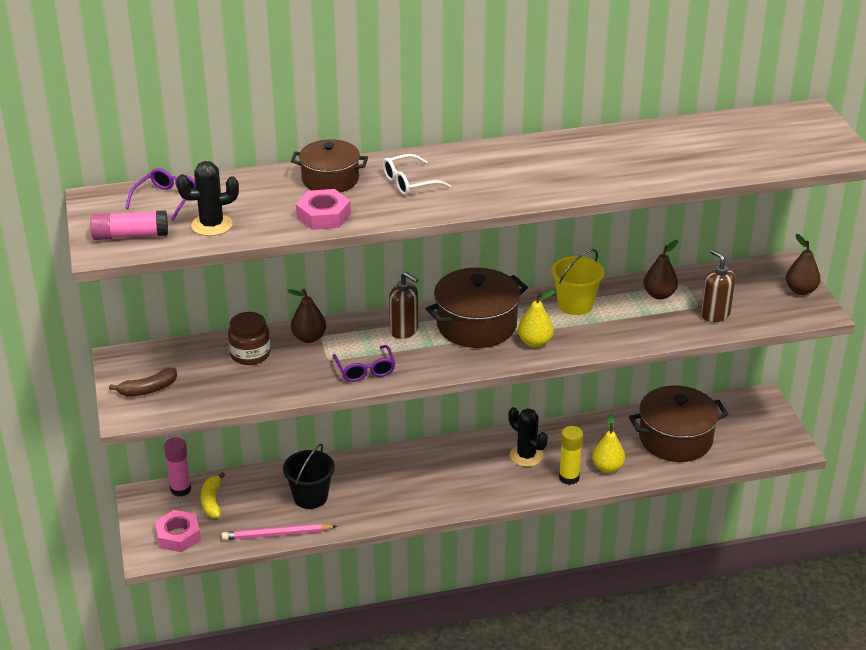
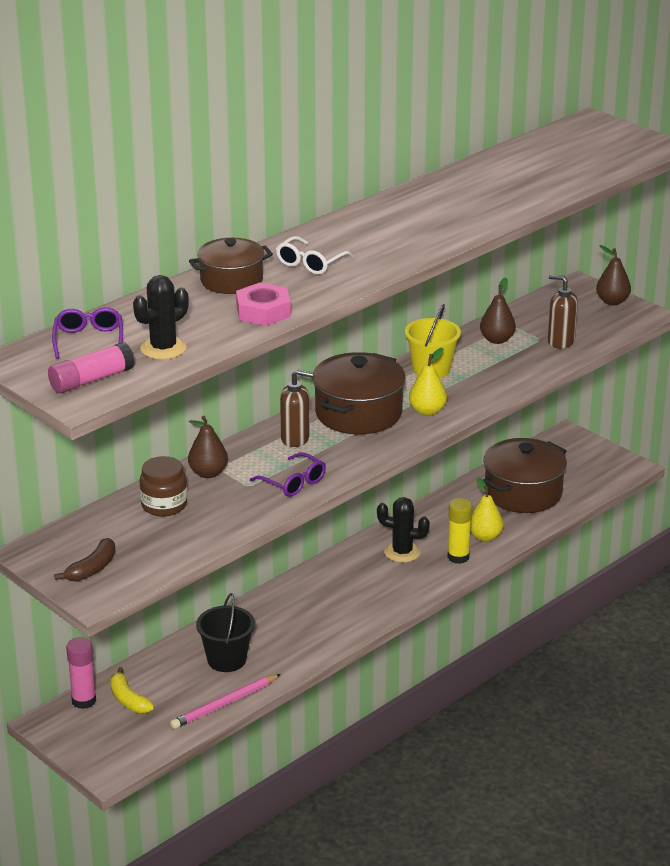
camera: 30 degrees left, 5 degrees down
pink nut [155,510,201,552] -> none

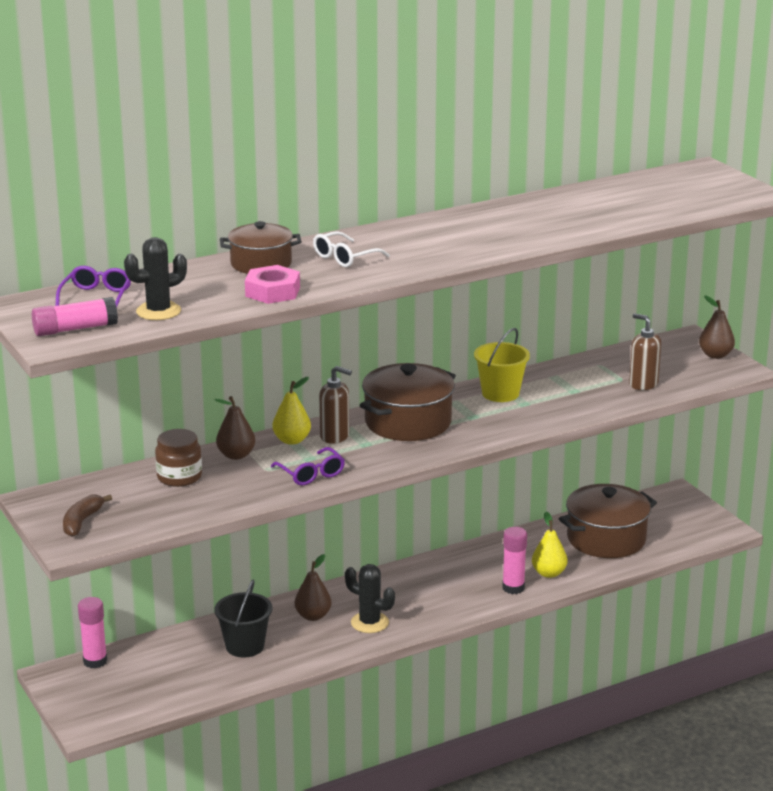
camera: 15 degrees right, 5 degrees down
brown banana [54,538,115,581] -> brown banana turned 150 degrees clockwise [63,494,112,537]
yellow banana [110,667,154,713] -> none
pink pencil [170,674,281,729] -> none
black cactus [377,497,430,563] -> black cactus moved to [345,564,395,633]
yellow pear [409,348,447,416] -> yellow pear moved to [272,377,311,445]
yellow glue stick [447,498,472,564] -> pink glue stick [502,527,527,594]
brown pear [480,278,516,344] -> brown pear moved to [295,554,331,621]

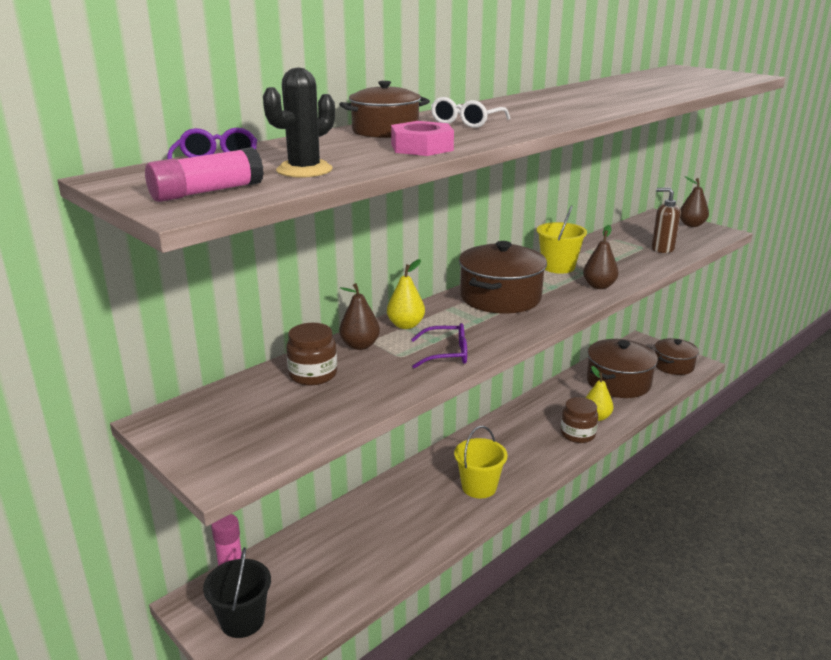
camera: 15 degrees left, 0 degrees up
brown banana [63,494,112,537] -> none
black bucket [214,580,272,657] -> black bucket moved to [203,547,271,638]
purple glasses [271,447,345,485] -> purple glasses turned 45 degrees counterclockwise [411,323,467,368]
brown pear [295,554,331,621] -> brown pear moved to [583,225,619,289]
brown soap dispenser [319,366,352,444] -> none
black cactus [345,564,395,633] -> yellow bucket [454,426,508,498]
pink glue stick [502,527,527,594] -> brown jar [561,397,598,443]
none -> brown pot [655,338,699,375]

